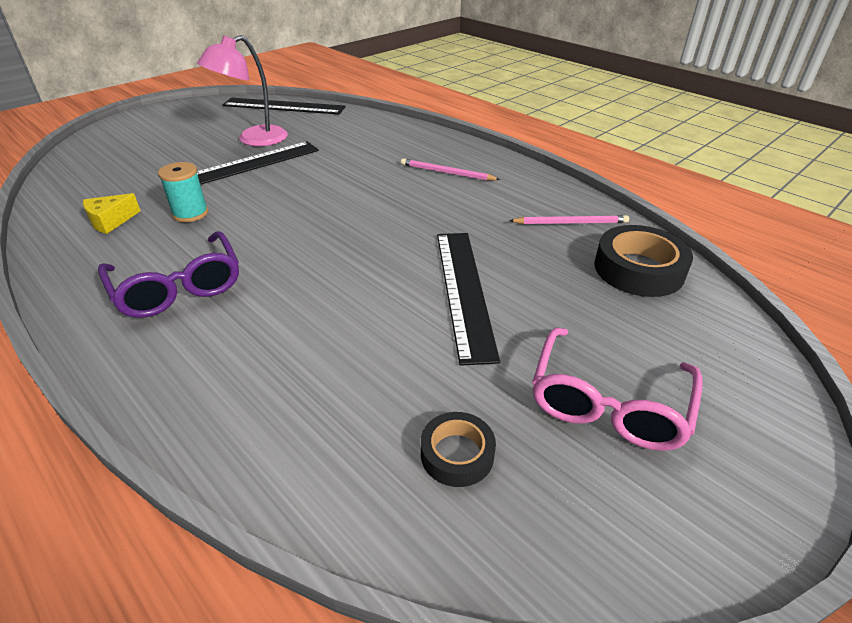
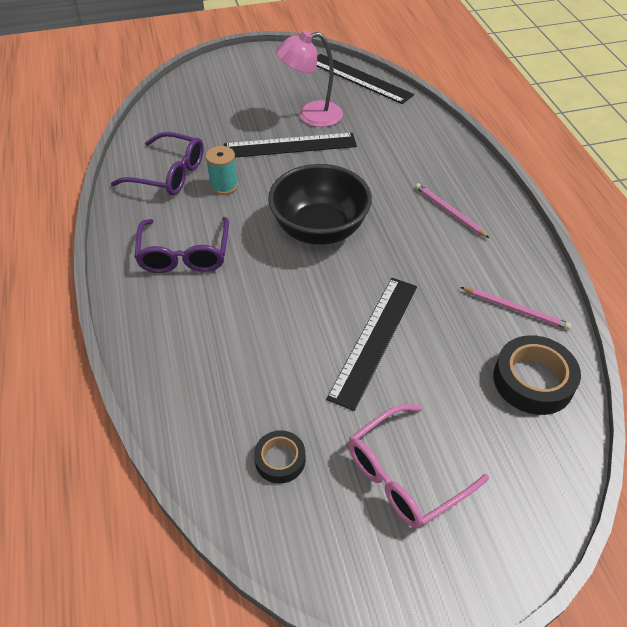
camera: 30 degrees right, 10 degrees up
yellow cheese [83,193,140,234] -> purple glasses [111,132,204,195]
none -> black bowl [268,164,372,245]

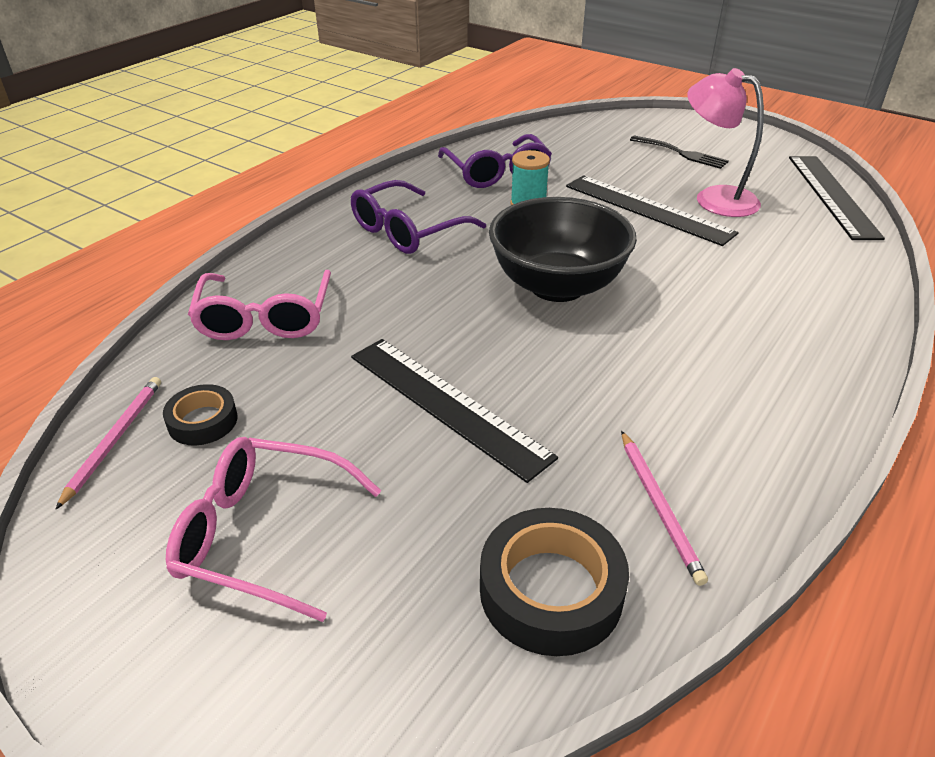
camera: 50 degrees right, 10 degrees down
black ruler [326,278,417,411] -> black ruler turned 60 degrees clockwise [351,339,558,483]
pink pencil [415,183,489,238] -> pink pencil moved to [55,377,161,510]
none -> pink glasses [188,270,331,340]
none -> black fork [630,135,729,169]

